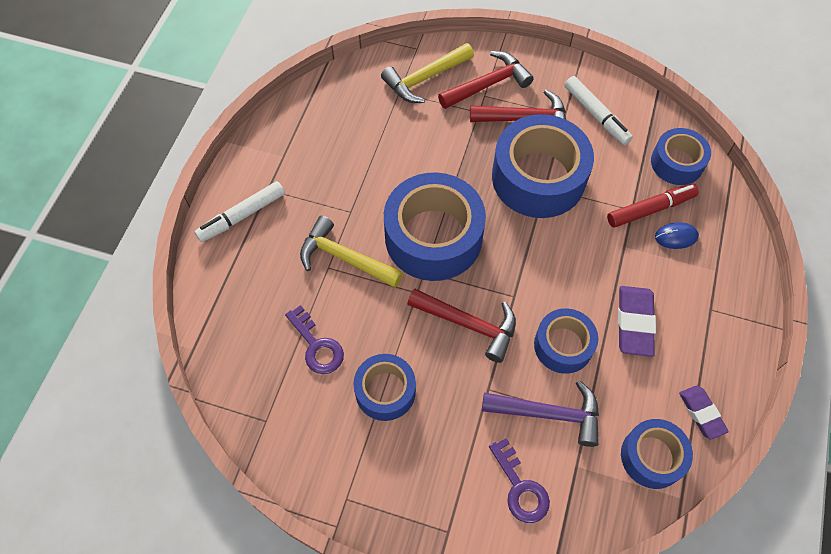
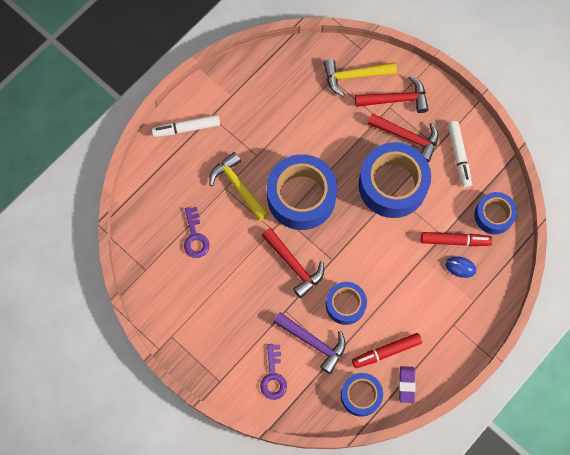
camera: 25 degrees right, 10 degrees up
blue tape [354,354,416,421] -> none
purple eraser [618,286,656,357] -> none
none -> red marker [352,333,422,368]

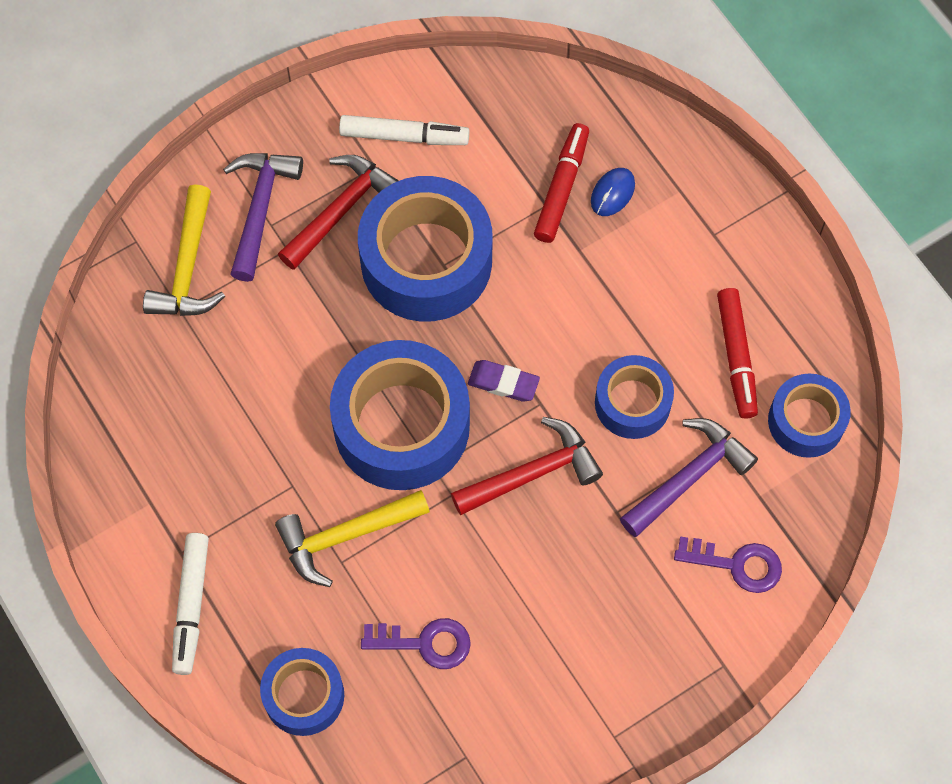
camera: 75 degrees left, 5 degrees down
red hammer [355,75,429,113] -> purple hammer [223,153,303,282]
purple eraser [399,366,416,403] -> purple eraser moved to [468,360,540,402]
blue tape [474,192,517,235] -> blue tape moved to [260,648,344,736]

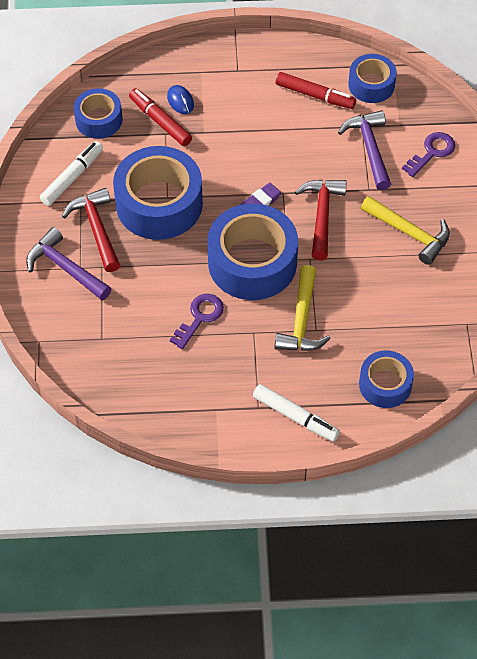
camera: 60 degrees left, 10 degrees down
yellow hammer [143,184,225,316] -> yellow hammer moved to [361,196,450,265]
purple key [361,618,471,669] -> purple key moved to [170,294,224,349]
blue tape [595,355,674,439] -> blue tape moved to [74,88,123,139]

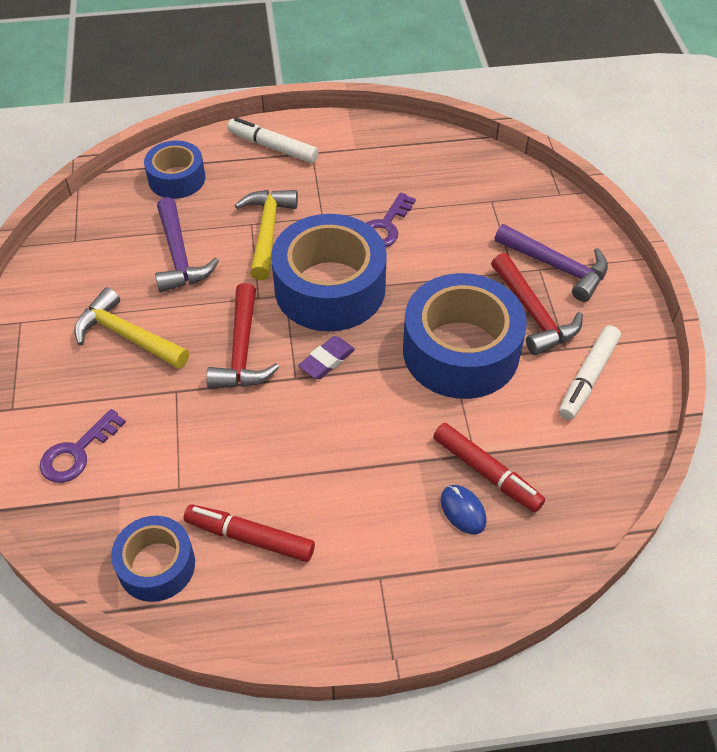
camera: 175 degrees right, 5 degrees down
blue tape [74,88,123,139] -> none
purple hammer [338,110,391,190] -> purple hammer moved to [155,197,219,292]

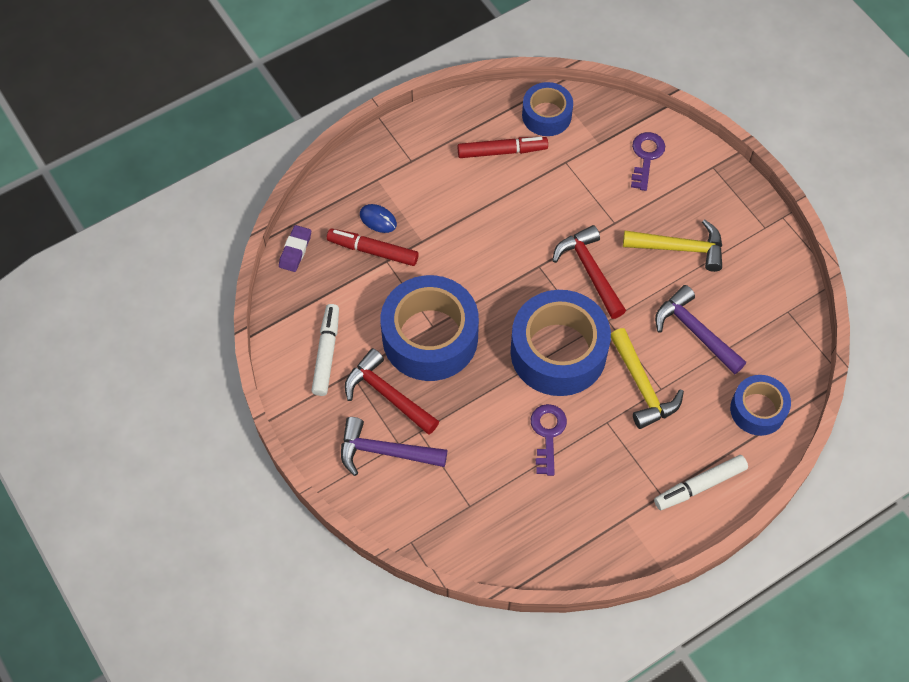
camera: 155 degrees right, 10 degrees up
white marker [227,118,318,163] -> white marker turned 150 degrees clockwise [654,455,748,510]
purple eraser [298,336,355,379] -> purple eraser moved to [279,225,311,272]

